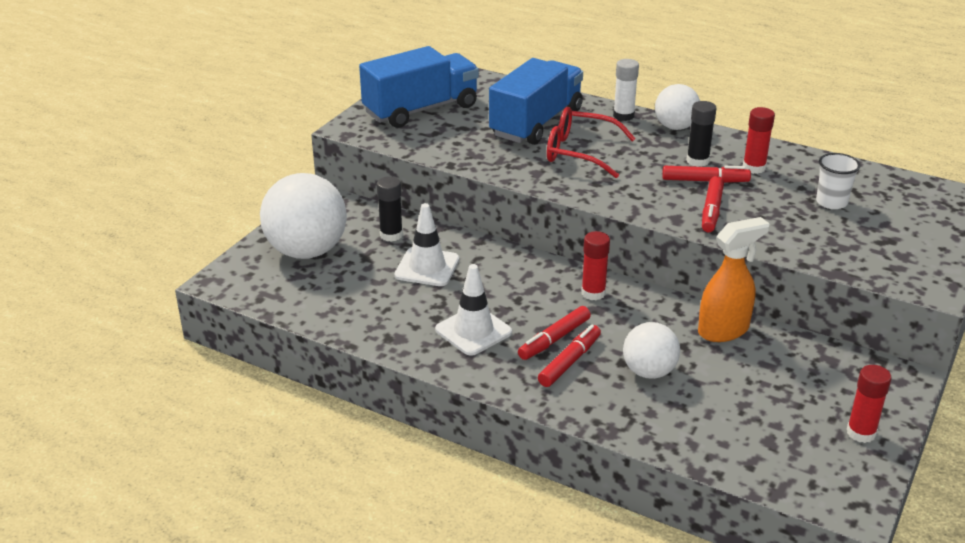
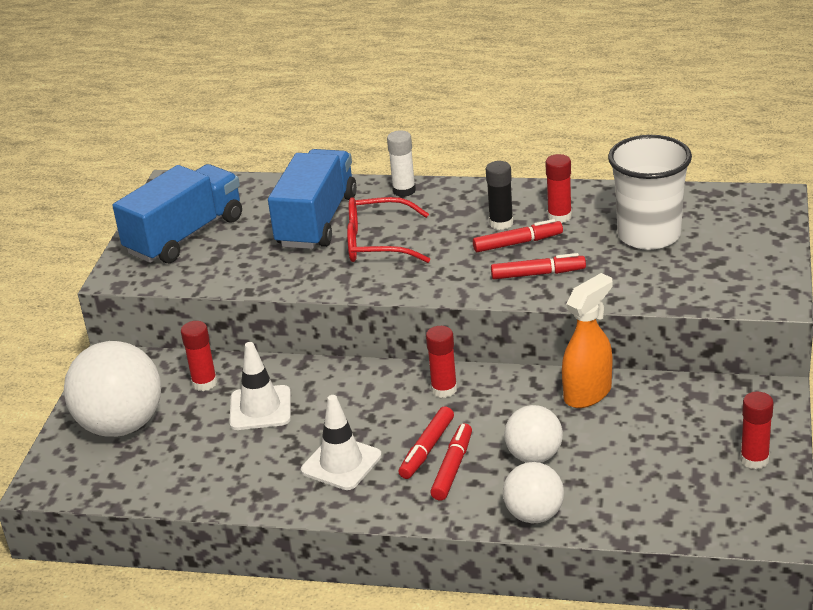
camera: 15 degrees left, 0 degrees up
black glue stick [377,176,403,242] -> red glue stick [181,321,217,391]
white ball [655,84,700,130] -> white ball moved to [503,462,564,524]
red marker [702,176,724,232] -> red marker turned 90 degrees counterclockwise [491,253,586,279]
white cup [816,153,860,209] -> white cup [608,135,692,250], size x1.96

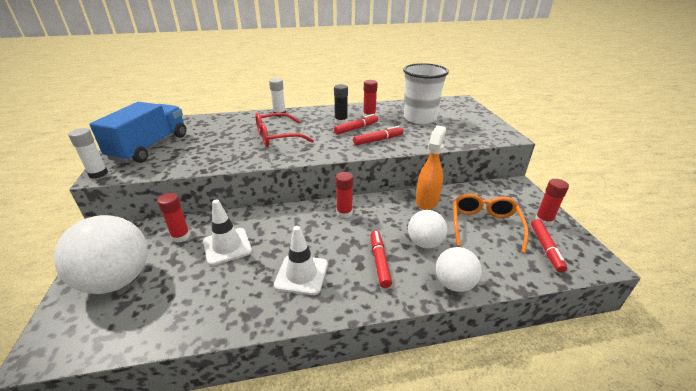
camera: 25 degrees left, 0 degrees up
blue truck [268,149,357,249] -> none
red marker [399,406,454,479] -> red marker moved to [531,219,567,273]
none -> white glue stick [68,128,108,179]
none -> orange glasses [453,194,529,253]

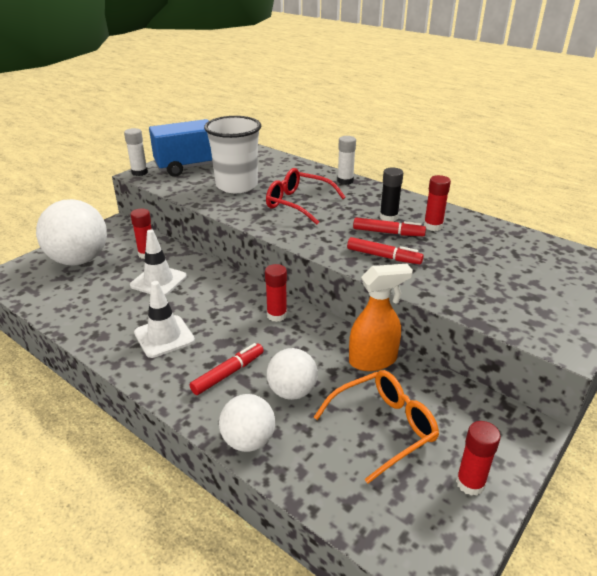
camera: 50 degrees right, 0 degrees up
white cup [403,63,449,124] -> white cup moved to [204,116,261,193]
red marker [531,219,567,273] -> none

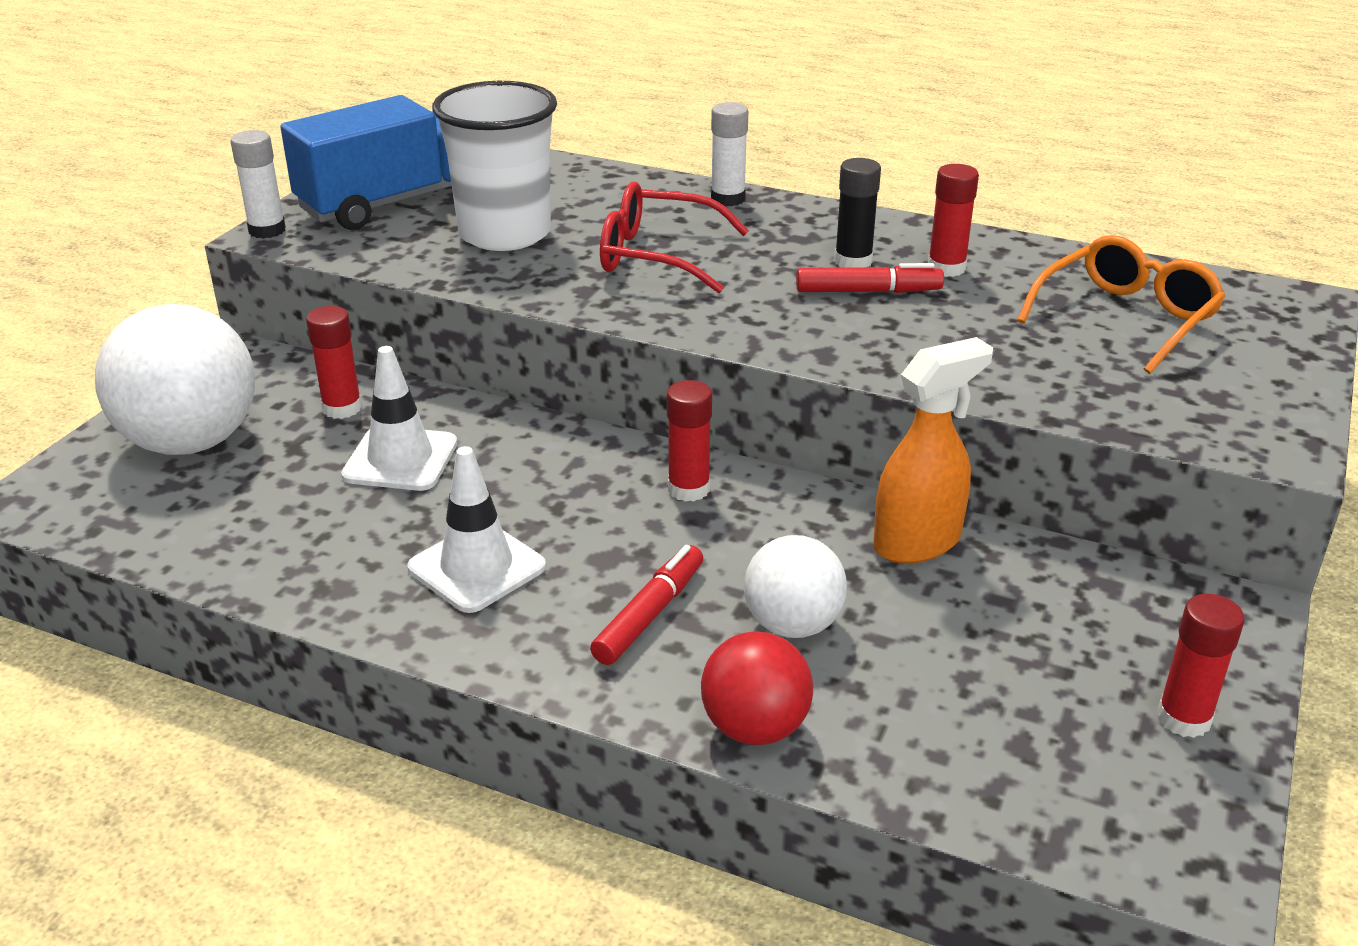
camera: 15 degrees left, 0 degrees up
white ball [219,394,275,452] -> red ball [701,631,813,745]
orange glasses [314,370,439,484] -> orange glasses moved to [1017,235,1226,374]
red marker [347,237,424,264] -> none

